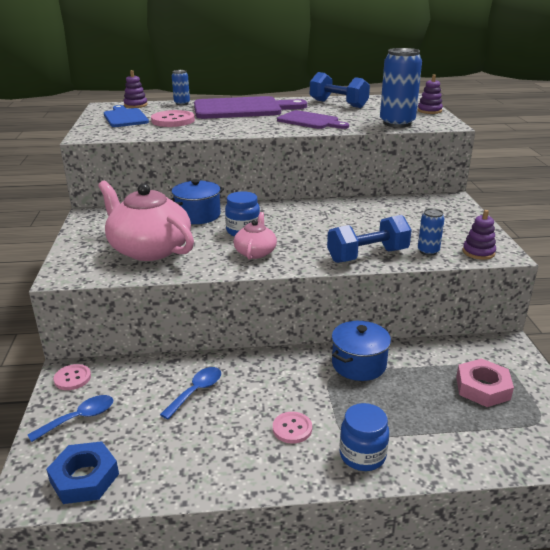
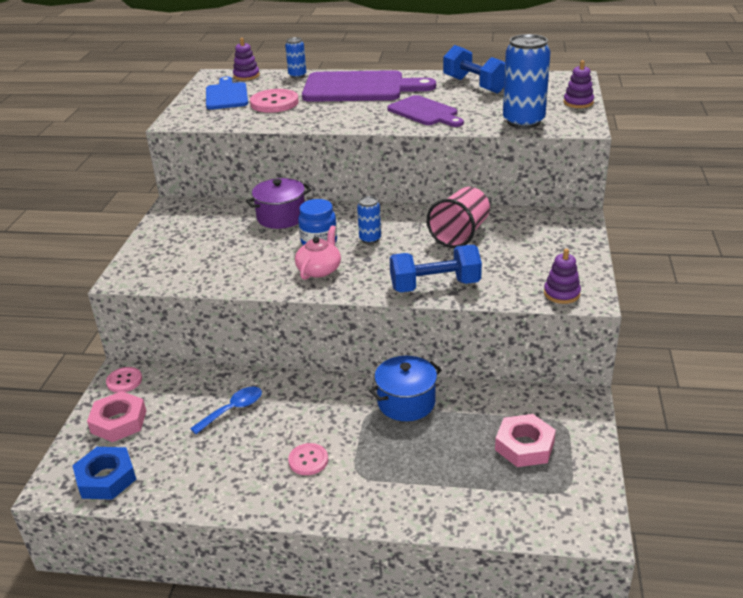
camera: 15 degrees right, 5 degrees up
blue spoon [28,395,113,442] -> pink nut [87,391,146,442]
pink teapot [98,181,194,261] -> none
blue pot [170,179,224,224] -> purple pot [246,178,311,229]
blue jar [340,403,389,471] -> none
blue can [418,208,445,256] -> blue can moved to [357,196,381,244]
none -> pink cup [427,187,490,248]

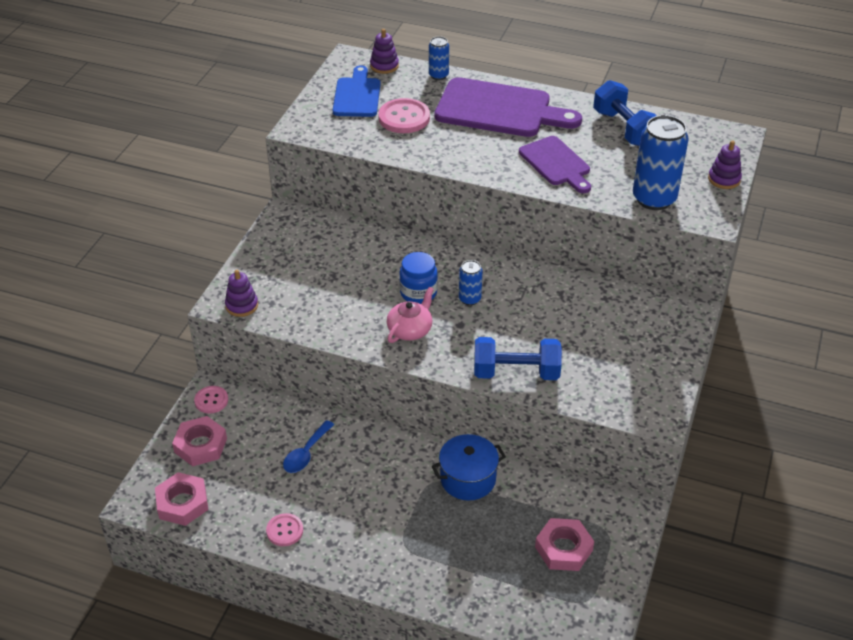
camera: 10 degrees right, 10 degrees up
blue nut [72,447,136,500] -> pink nut [155,472,208,526]
blue spoon [190,387,262,434] -> blue spoon turned 150 degrees clockwise [283,420,334,473]
purple pot [246,178,311,229] -> none
pink button [288,443,328,475] -> pink button moved to [266,513,303,546]
pink cup [427,187,490,248] -> none
purple stacking toy [544,249,581,304] -> purple stacking toy moved to [225,270,258,317]

